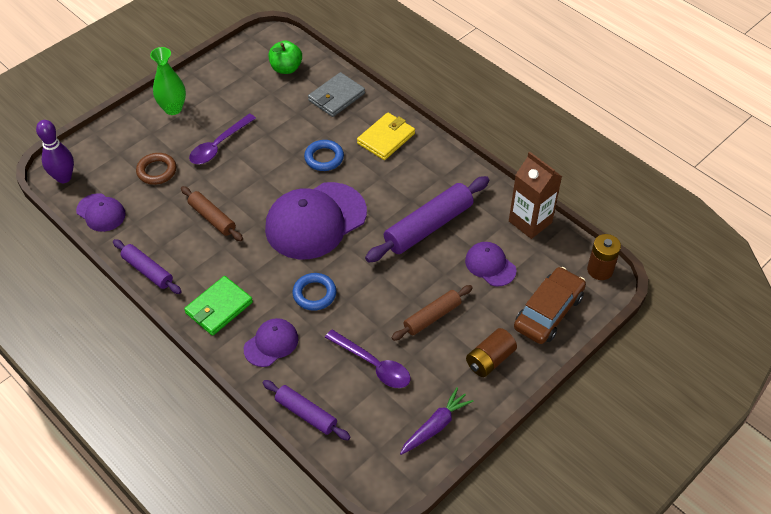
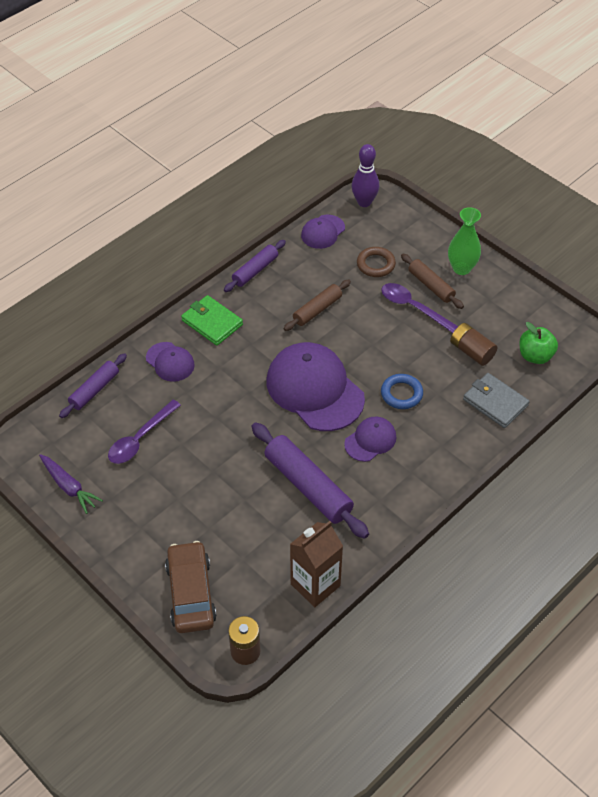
camera: 90 degrees right, 0 degrees up
blue ring [293,273,336,311] -> none
yellow wallet [357,113,415,160] -> none
brown rolling pin [391,285,473,341] -> brown rolling pin moved to [401,254,464,309]
purple cap [465,242,516,286] -> purple cap moved to [344,417,396,462]
brown battery [466,328,517,377] -> brown battery moved to [450,323,497,366]
brown car [514,267,586,344] -> brown car turned 135 degrees counterclockwise [165,541,217,633]

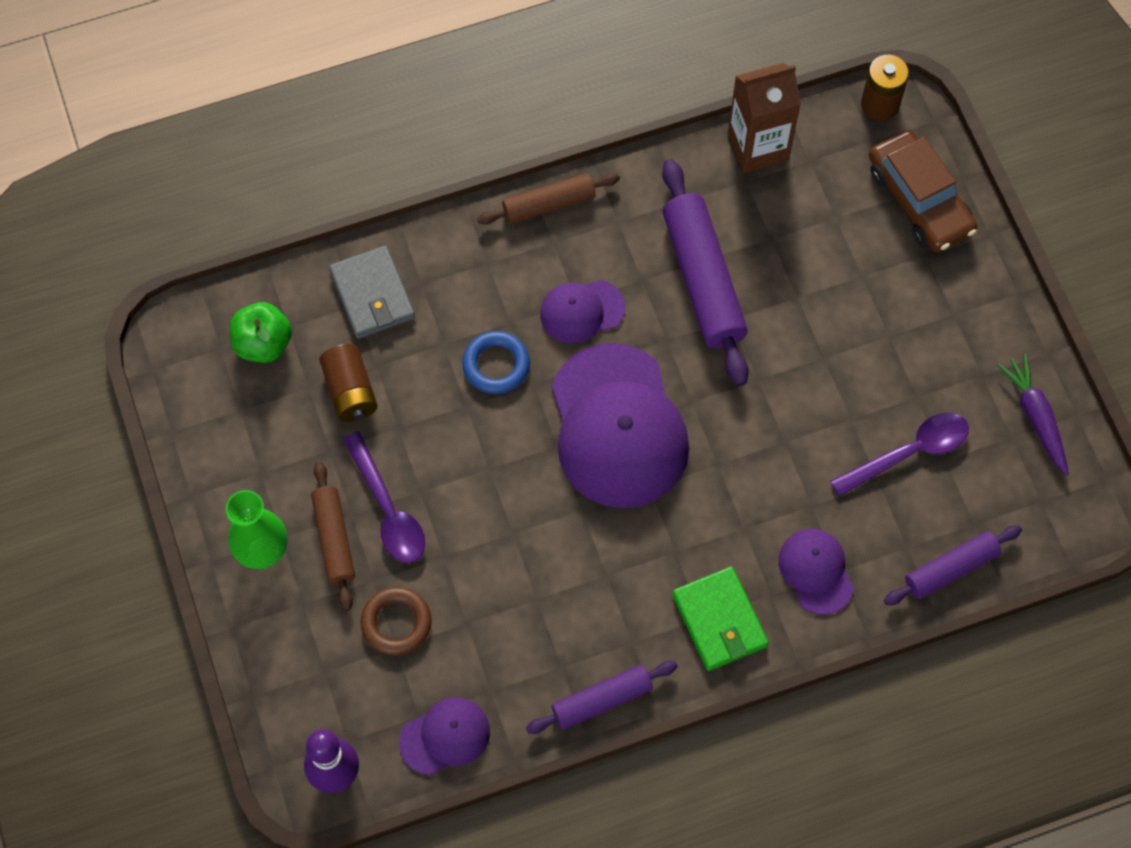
camera: 155 degrees left, 15 degrees up
brown car [165,541,217,633] -> brown car turned 45 degrees counterclockwise [869,130,977,252]
brown rolling pin [284,280,351,331] -> brown rolling pin moved to [477,173,620,225]

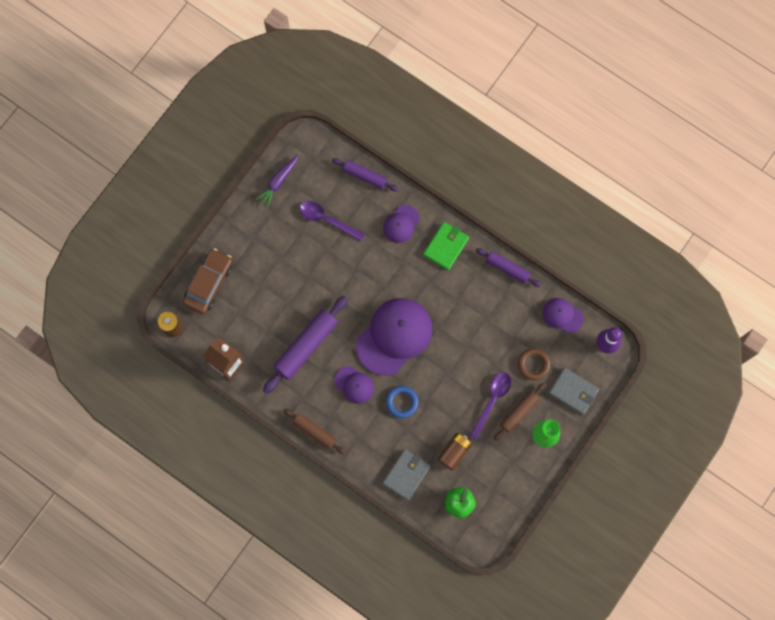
camera: 125 degrees left, 10 degrees up
none -> grey wallet [549,368,599,415]

